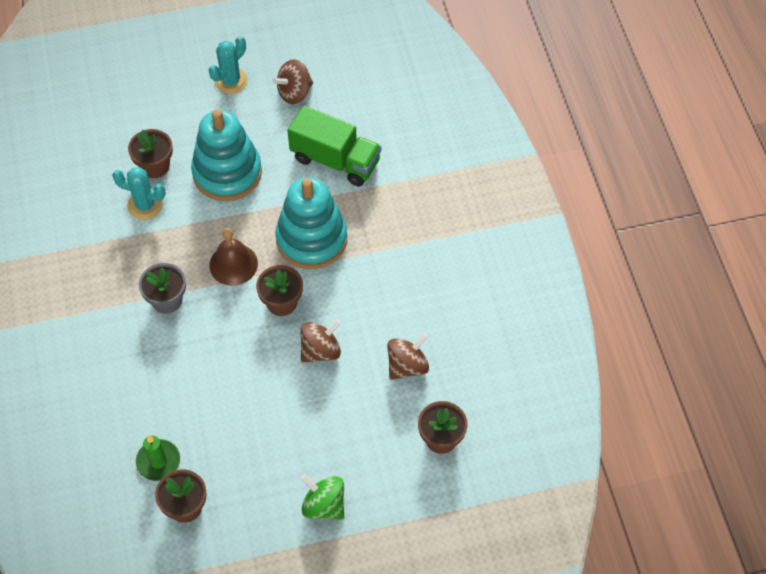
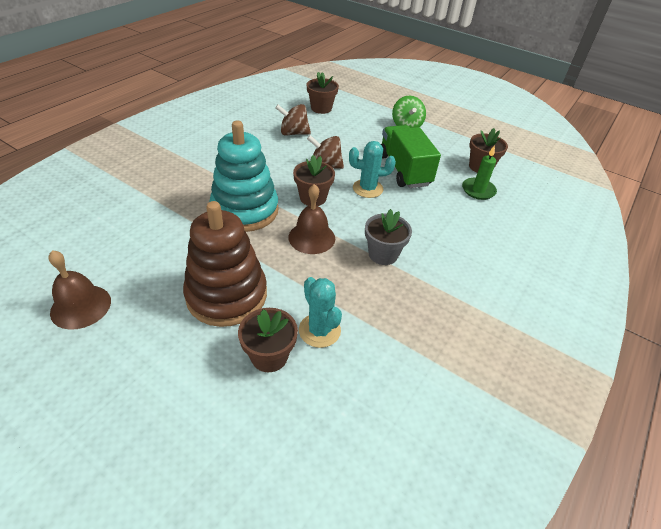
camera: 135 degrees left, 15 degrees down
turquoise stacking toy [191,109,262,201] -> brown stacking toy [183,201,267,327]
turquoise cactus [209,36,248,94] -> turquoise cactus moved to [349,141,396,198]
brown spinning top [273,59,313,104] -> brown bell [48,250,111,330]
green truck [287,106,381,186] -> green truck moved to [381,125,441,188]

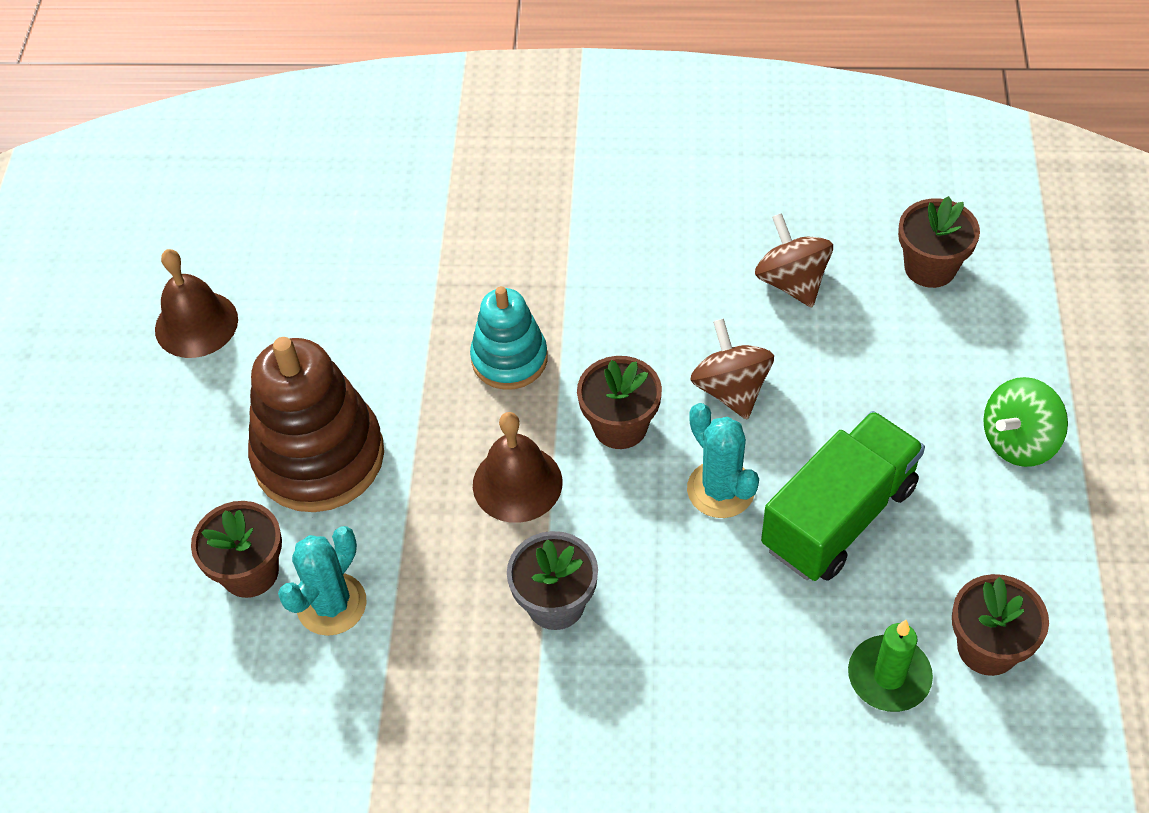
camera: 65 degrees right, 10 degrees up
turquoise stacking toy [209,121,279,232] -> turquoise stacking toy [470,286,548,390], size x0.60

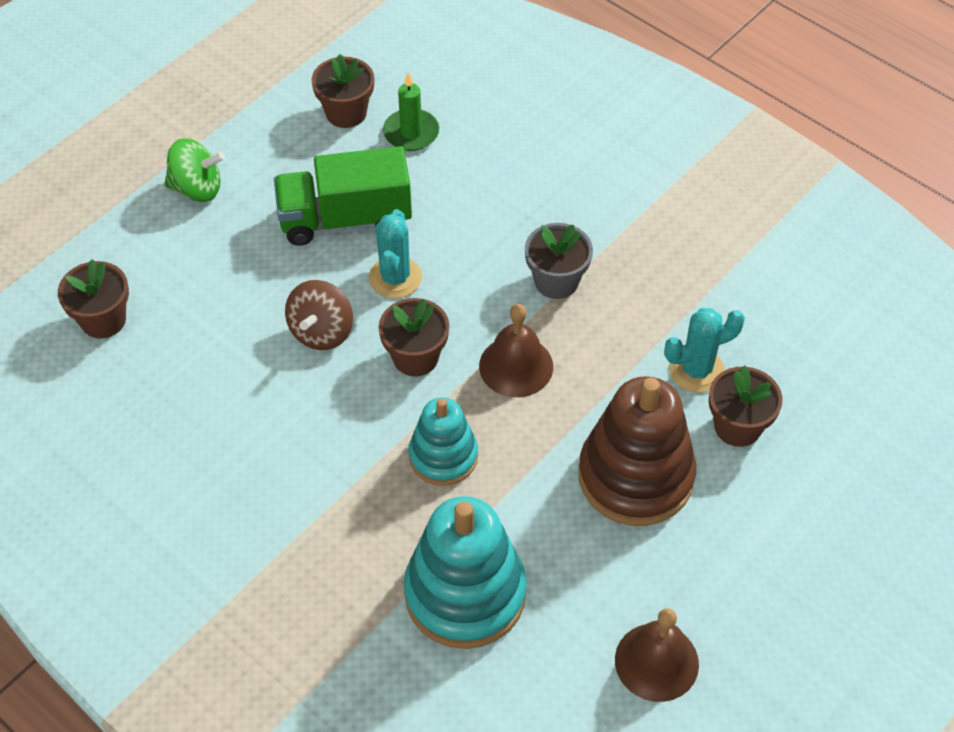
camera: 145 degrees left, 0 degrees up
brown spinning top [755,213,833,307] -> none
none -> turquoise stacking toy [404,496,527,649]

